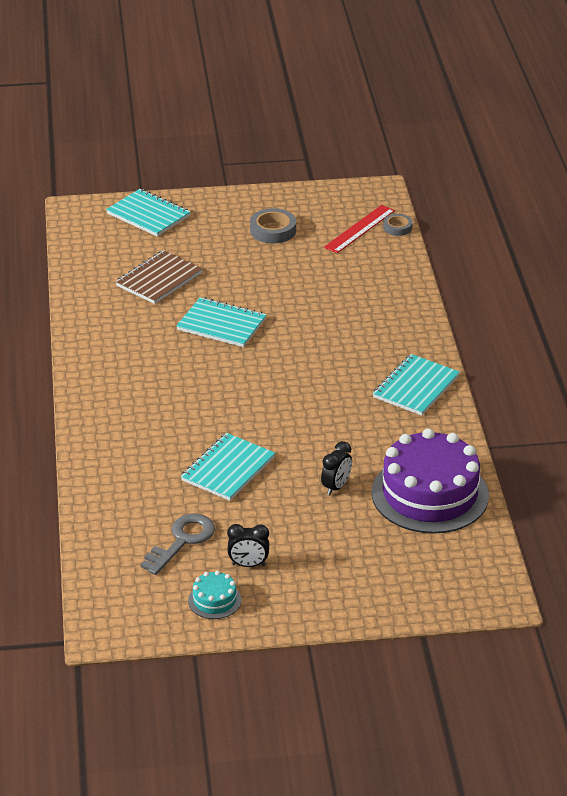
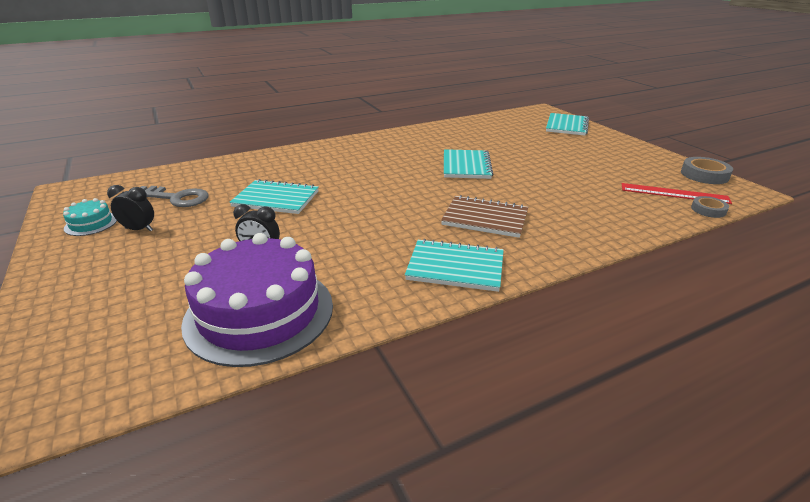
camera: 70 degrees right, 5 degrees down
brown notebook [115,250,203,304] -> brown notebook moved to [441,195,528,238]
black clock [227,524,269,567] -> black clock turned 120 degrees clockwise [107,185,154,232]
grey tape [250,208,296,244] -> grey tape moved to [681,157,733,184]

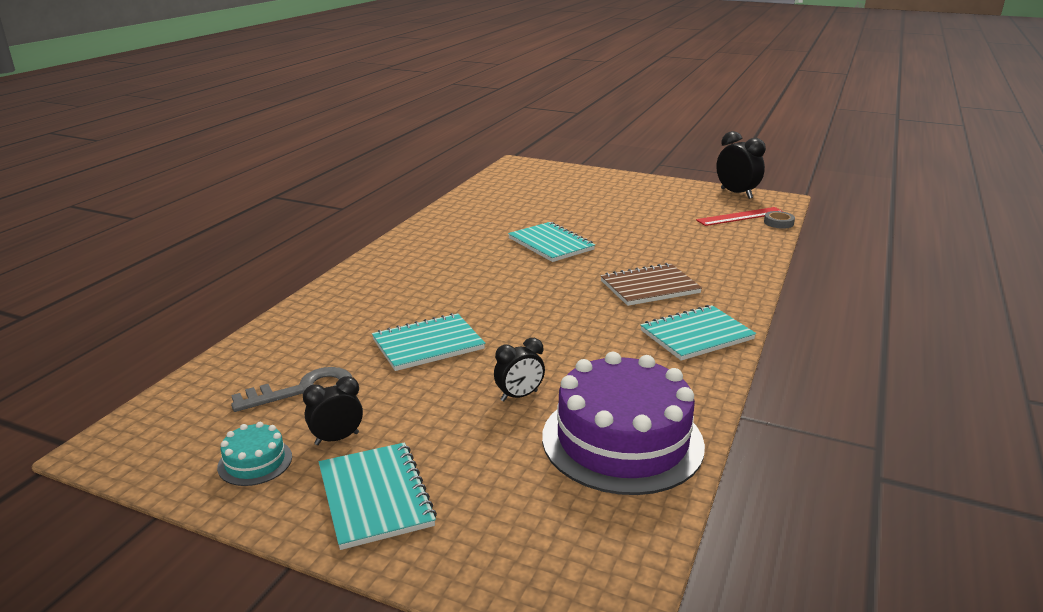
camera: 40 degrees left, 5 degrees down
turquoise notebook [546,113,589,136] -> turquoise notebook moved to [319,442,437,550]
grey tape [681,157,733,184] -> black clock [716,131,766,199]

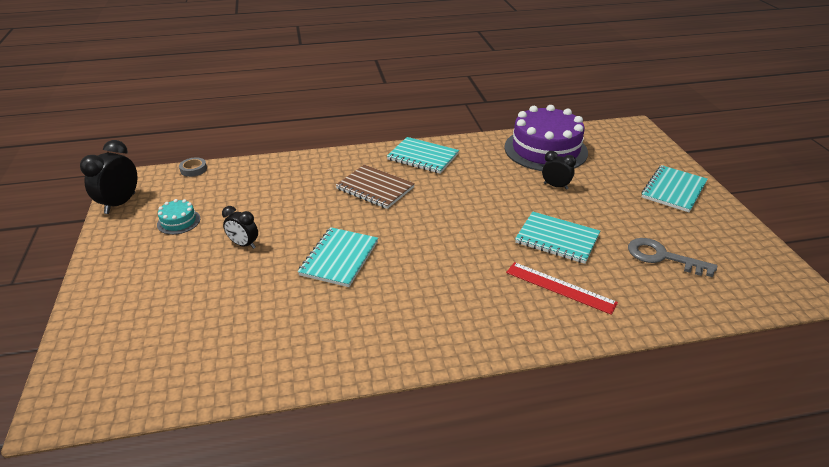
camera: 125 degrees left, 10 degrees up
turquoise cake [217,422,292,486] -> turquoise cake moved to [157,199,200,235]
black clock [303,376,363,445] -> black clock moved to [222,206,258,249]
red ruler [696,207,784,226] -> red ruler moved to [506,262,618,315]

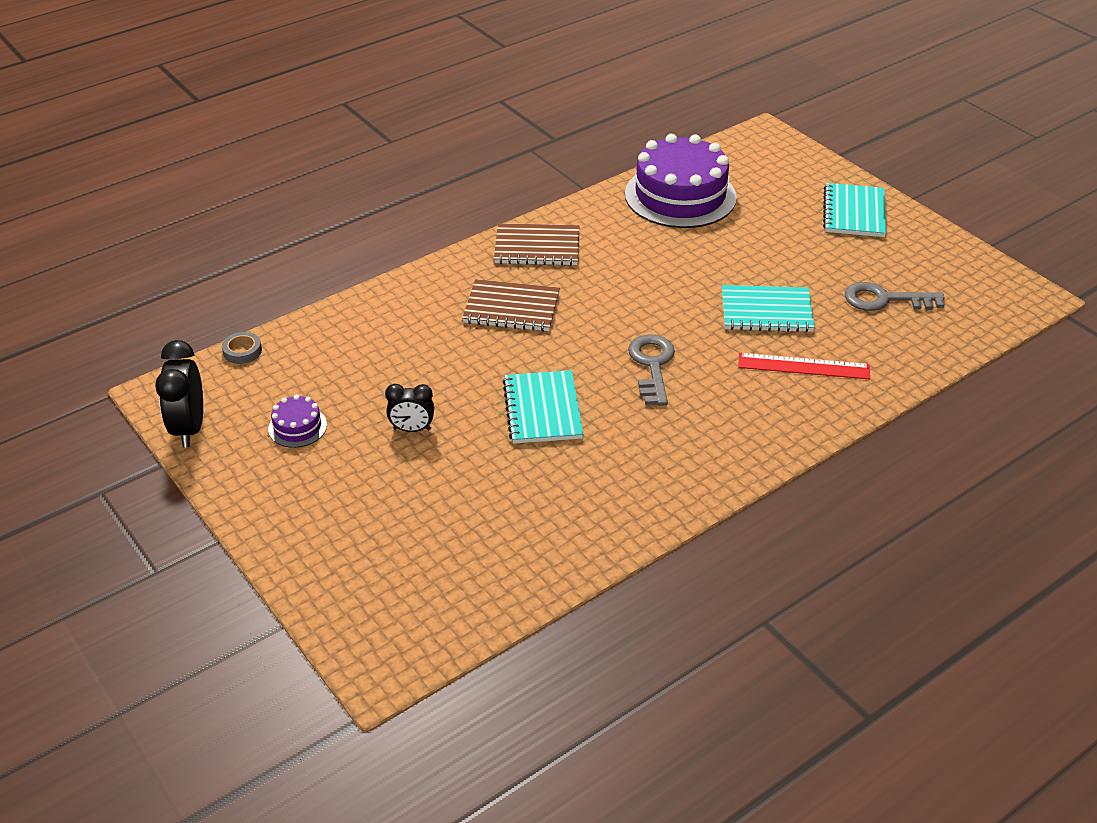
camera: 25 degrees left, 5 degrees up
turquoise cake [157,199,200,235] -> purple cake [268,395,327,448]
turquoise notebook [387,137,459,174] -> brown notebook [494,223,579,266]
black clock [542,151,576,190] -> none
none -> grey key [628,334,675,406]

